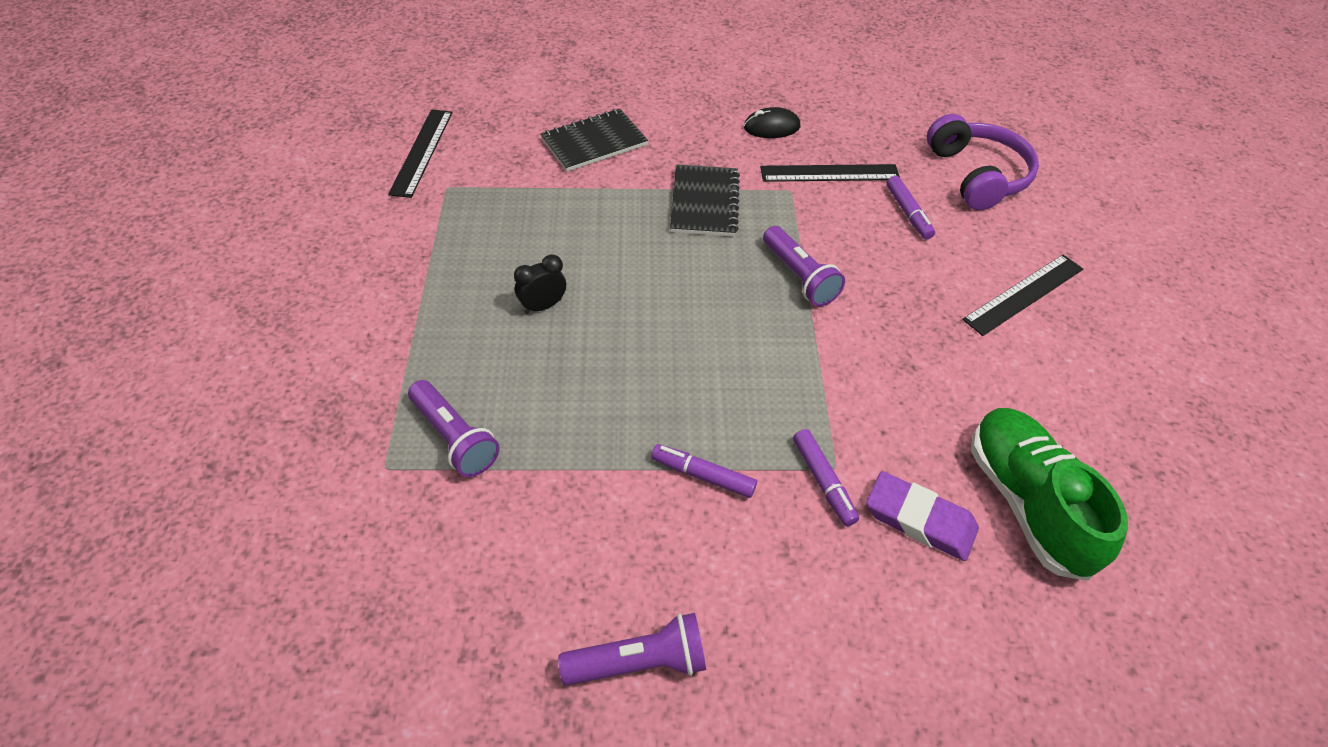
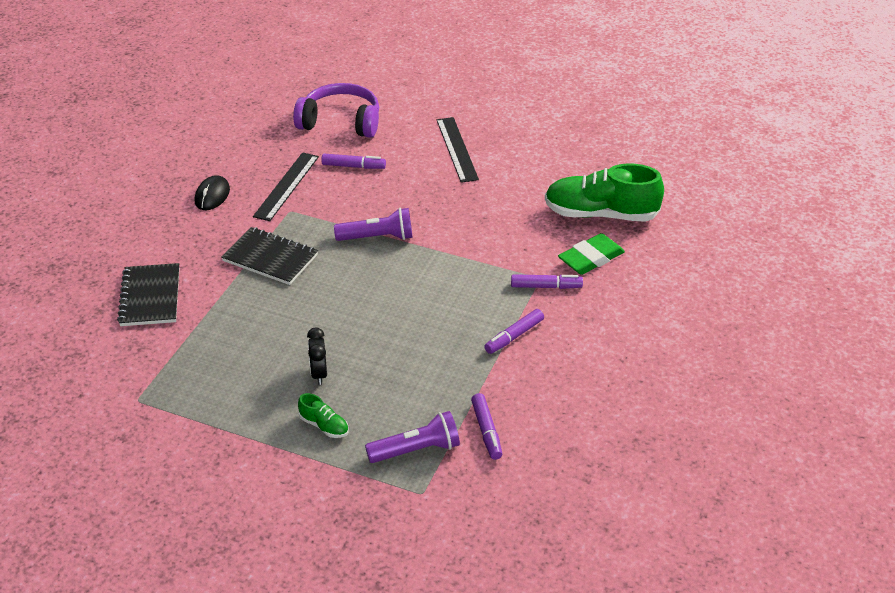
camera: 65 degrees left, 10 degrees down
black ruler [388,109,453,198] -> none
purple flashlight [558,613,706,686] -> none
purple eraser [866,471,979,561] -> green eraser [558,233,625,275]
none -> green shoe [298,393,348,438]
none -> purple marker [471,393,502,460]

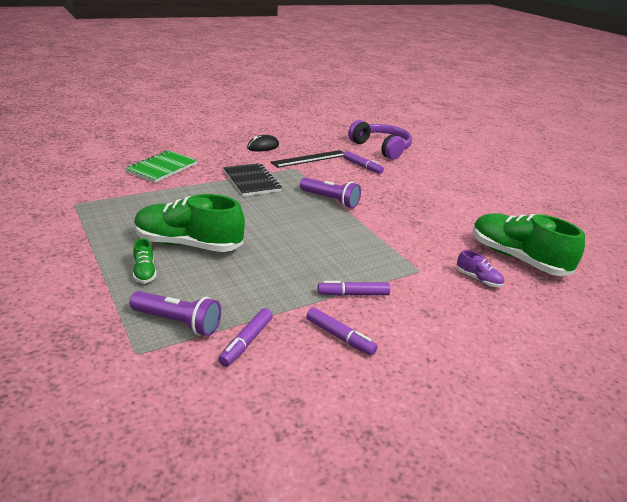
camera: 35 degrees right, 10 degrees down
black notebook [117,263,179,326] -> green notebook [125,150,198,183]
black clock [307,327,327,385] -> green shoe [134,194,245,252]
black ruler [437,117,479,183] -> none
purple marker [511,274,583,289] -> purple marker moved to [306,307,378,356]
green eraser [558,233,625,275] -> purple shoe [457,250,504,287]

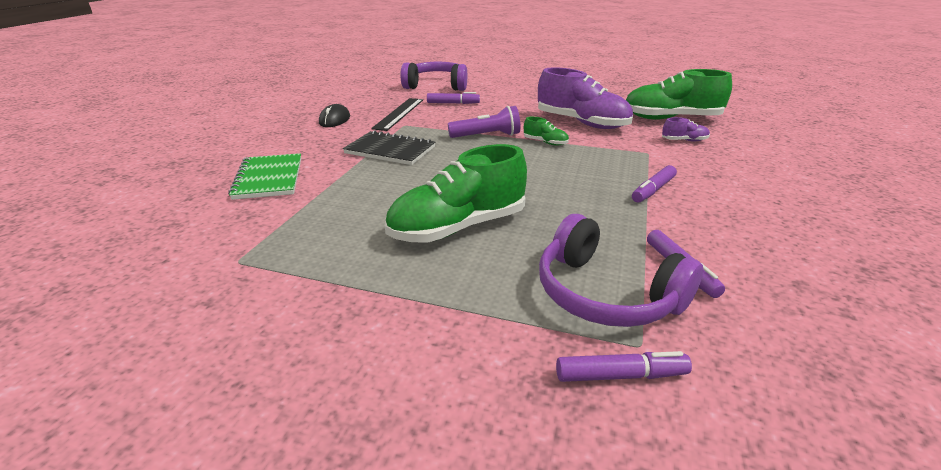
camera: 40 degrees left, 0 degrees up
purple flashlight [129,291,221,336] -> purple headphones [539,214,703,327]
green shoe [133,238,157,284] -> green shoe moved to [524,117,569,145]
purple marker [306,307,378,356] -> purple marker moved to [556,351,692,382]
none -> purple shoe [538,67,633,129]

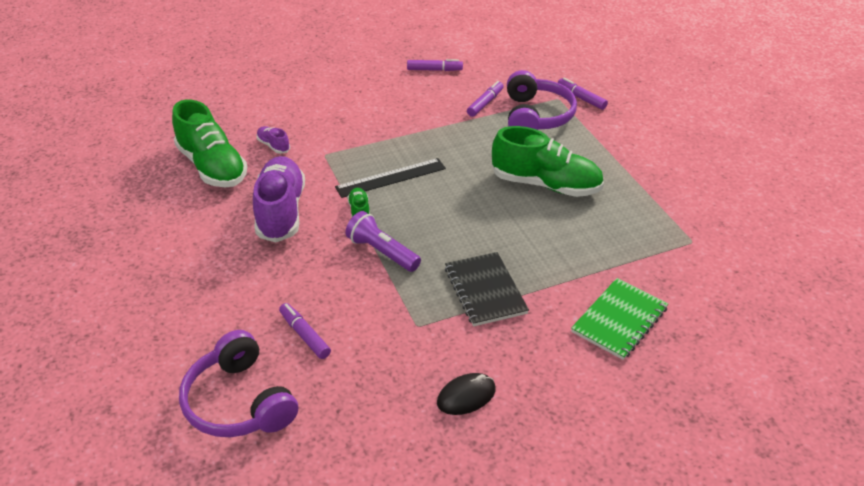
camera: 130 degrees left, 10 degrees up
black ruler [371,98,423,131] -> black ruler moved to [335,158,446,198]
purple marker [632,165,677,203] -> purple marker moved to [407,59,463,71]

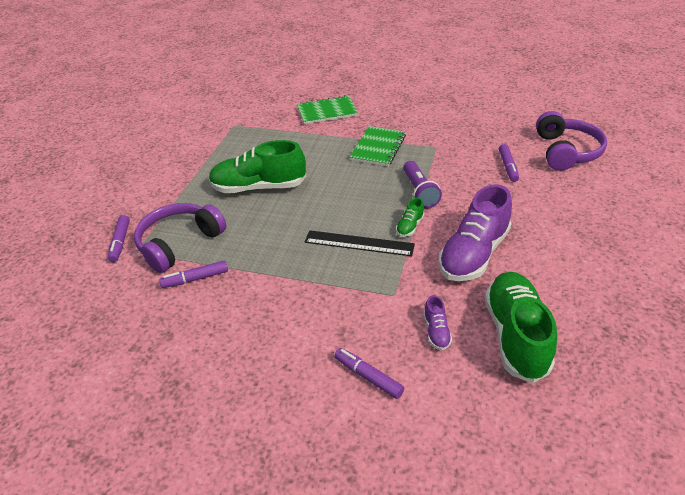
camera: 140 degrees left, 0 degrees up
purple marker [407,59,463,71] -> purple marker moved to [334,348,404,399]
black mouse [437,373,496,415] -> none
black notebook [445,252,529,326] -> green notebook [350,126,406,167]
green shoe [492,126,604,197] -> green shoe turned 60 degrees counterclockwise [209,140,306,193]

